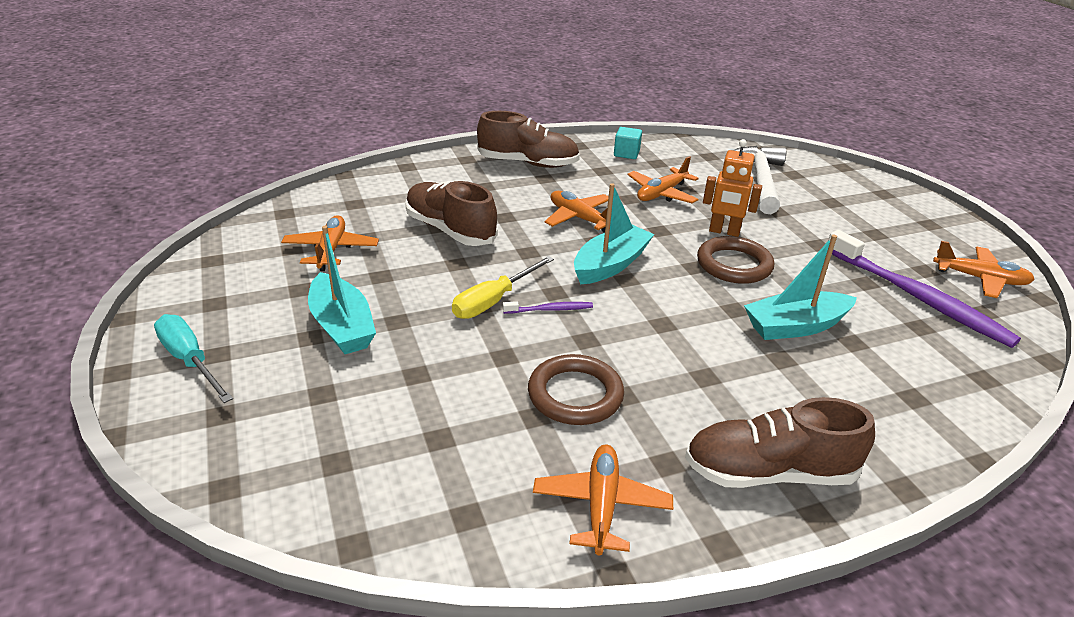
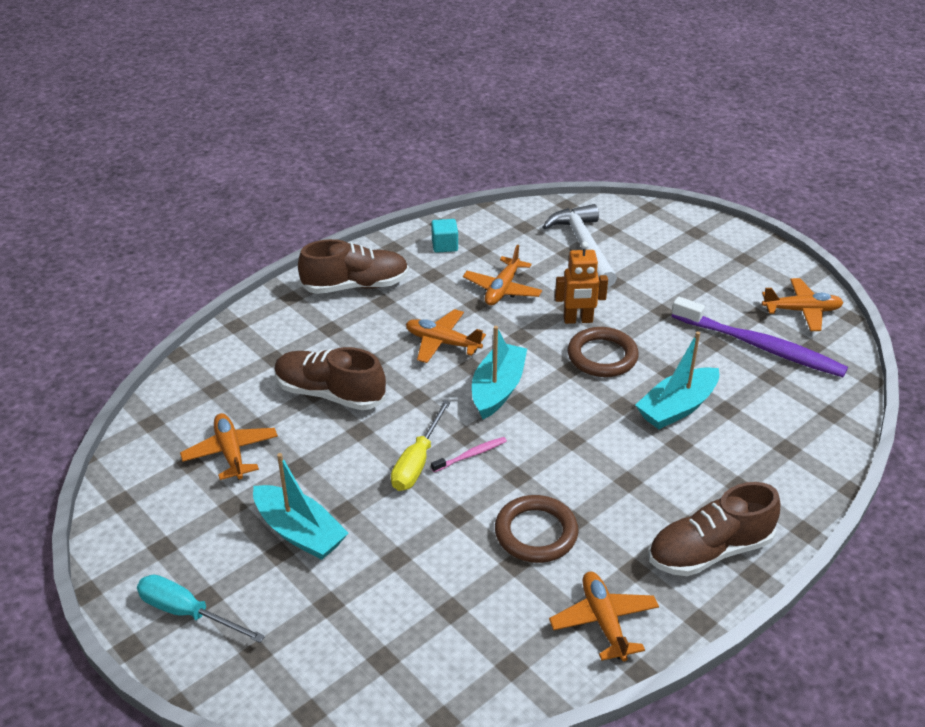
camera: 20 degrees left, 5 degrees up
purple toothbrush [503,301,593,314] -> pink toothbrush [431,437,507,472]

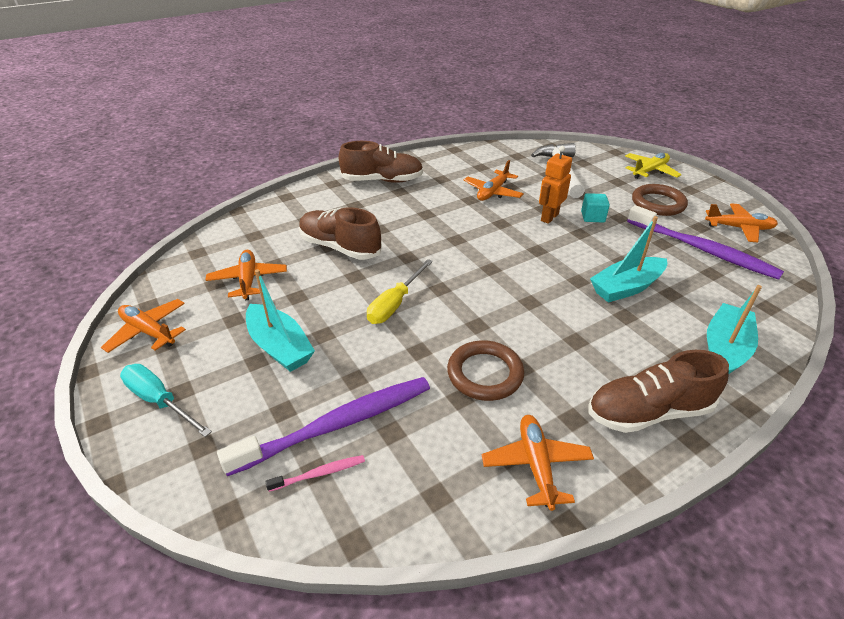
camera: 10 degrees right, 0 degrees up
orange plane [406,309,486,363] -> orange plane moved to [101,299,186,353]
turquoise cube [431,219,458,253] -> turquoise cube moved to [581,193,610,222]
pink toothbrush [431,437,507,472] -> pink toothbrush moved to [265,455,365,492]
turquoise boat [472,326,527,419] -> turquoise boat moved to [707,285,762,374]
orange robot [555,241,608,324] -> orange robot turned 120 degrees clockwise [539,146,572,224]
brown ring [567,327,639,377] -> brown ring moved to [632,184,688,216]
none -> purple toothbrush [217,377,430,476]
none -> yellow plane [625,153,682,179]

